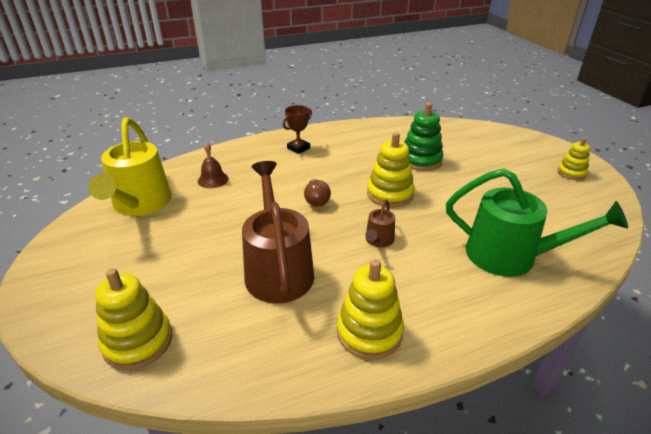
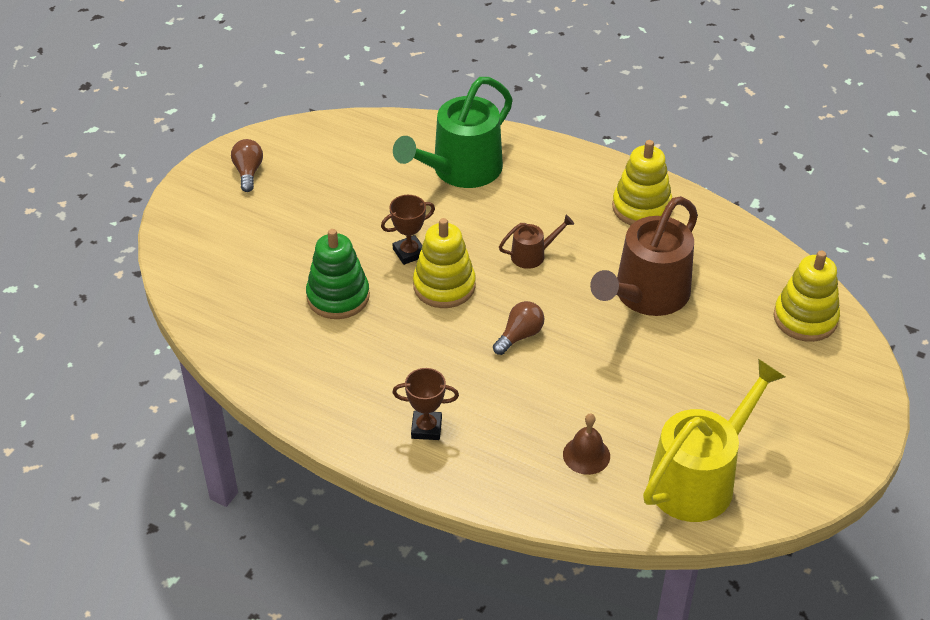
camera: 130 degrees left, 10 degrees up
green watering can [446,168,628,277] -> green watering can turned 120 degrees counterclockwise [393,77,513,188]
yellow stacking toy [557,138,590,180] -> brown light bulb [231,139,263,192]
none -> brown trophy [381,195,435,265]

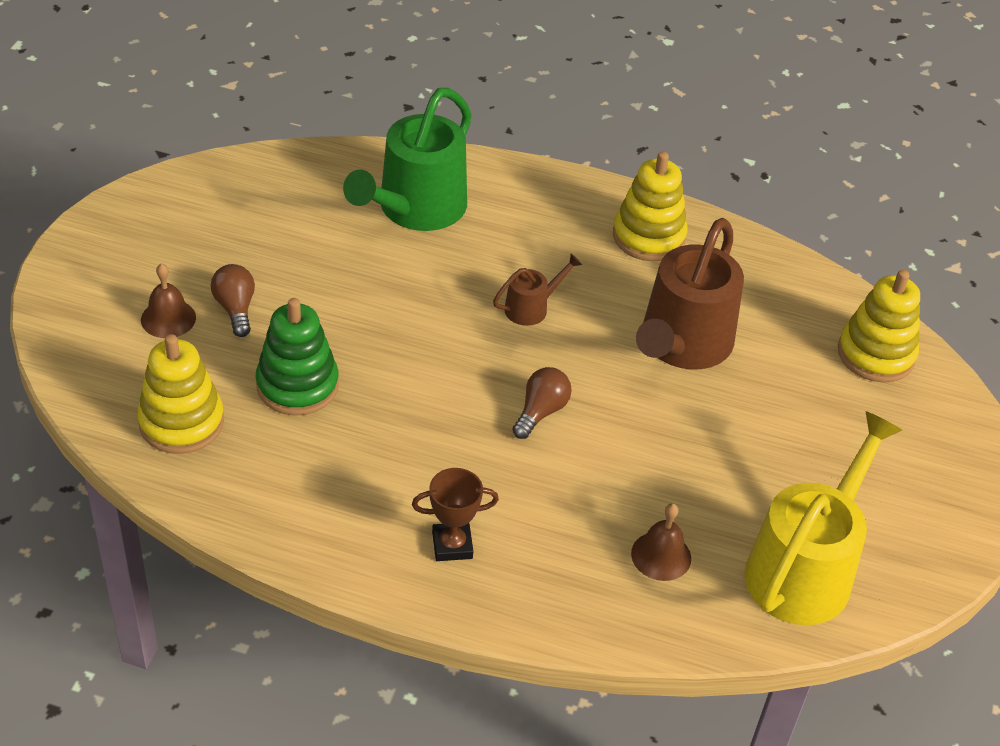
camera: 15 degrees left, 0 degrees up
brown light bulb [231,139,263,192] -> brown light bulb moved to [211,264,255,337]
brown trophy [381,195,435,265] -> none
yellow stacking toy [413,218,476,308] -> yellow stacking toy moved to [137,334,224,454]
none -> brown bell [141,263,196,338]

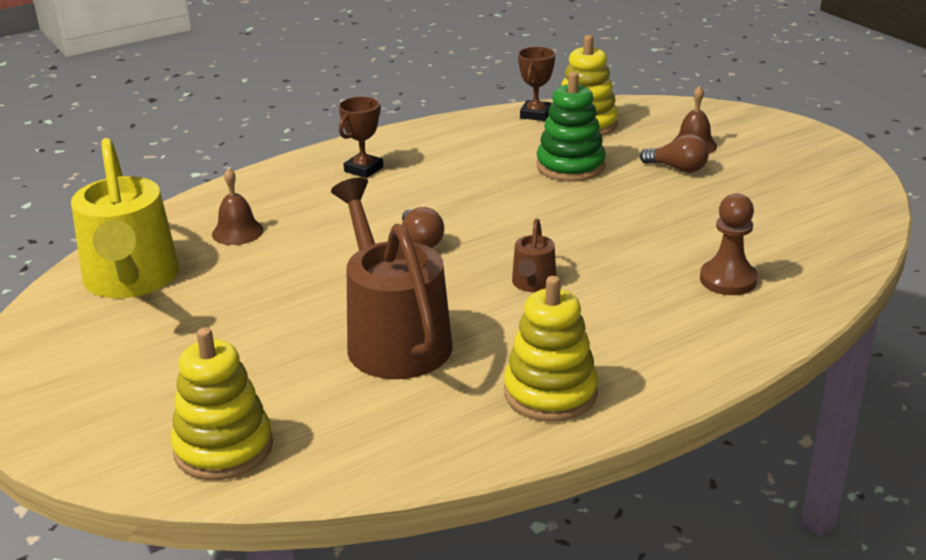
camera: 135 degrees right, 15 degrees down
green watering can [343,88,472,231] -> brown pawn [700,193,758,295]
none -> brown trophy [518,47,555,121]

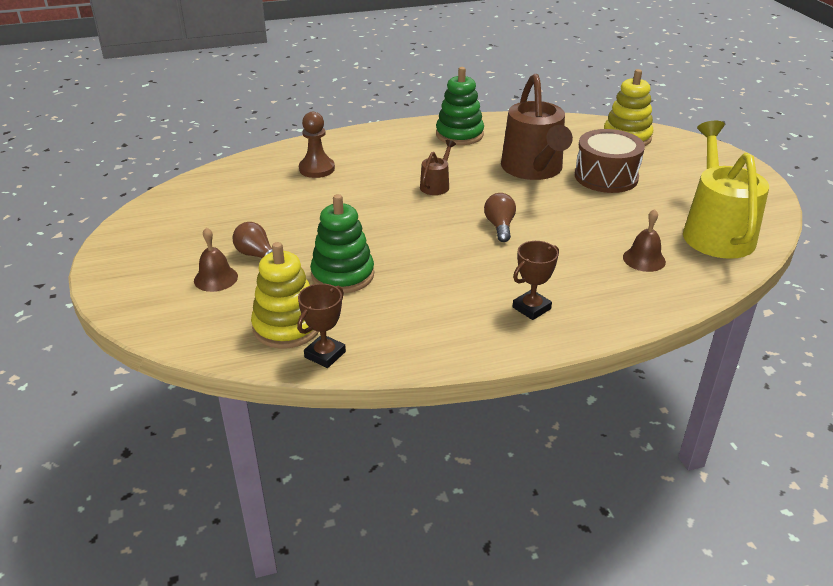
camera: 165 degrees left, 5 degrees up
yellow stacking toy [504,276,598,422] -> green stacking toy [436,67,484,145]
none -> brown drum [575,129,645,193]

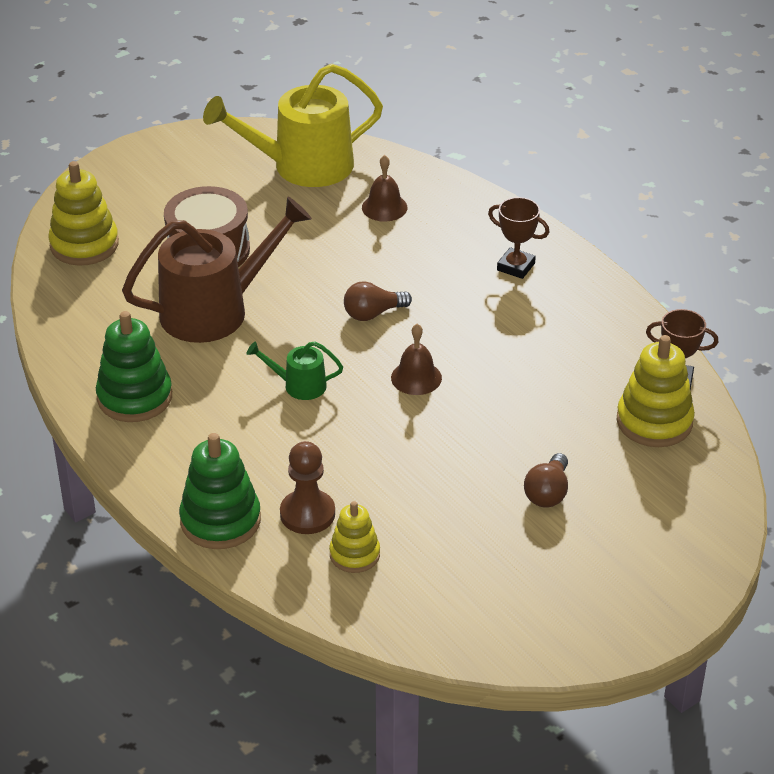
camera: 110 degrees left, 5 degrees up
brown bell [194,227,238,292] -> brown bell moved to [391,324,442,395]
green stacking toy [310,194,374,293] -> green stacking toy moved to [179,433,261,549]
brown watering can [420,140,456,195] -> green watering can [247,341,343,400]
none -> yellow stacking toy [329,501,380,573]

